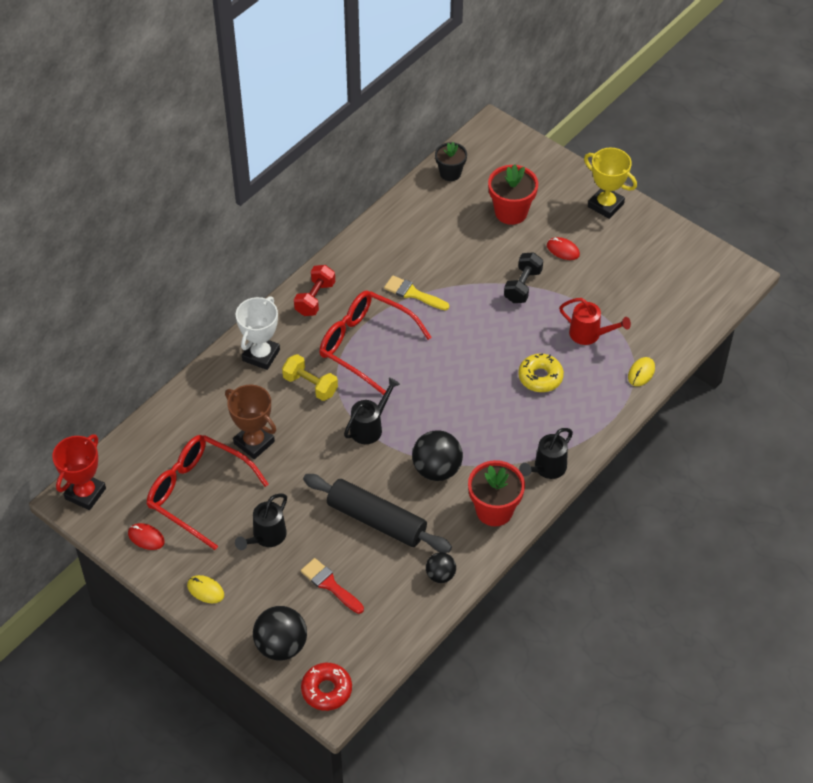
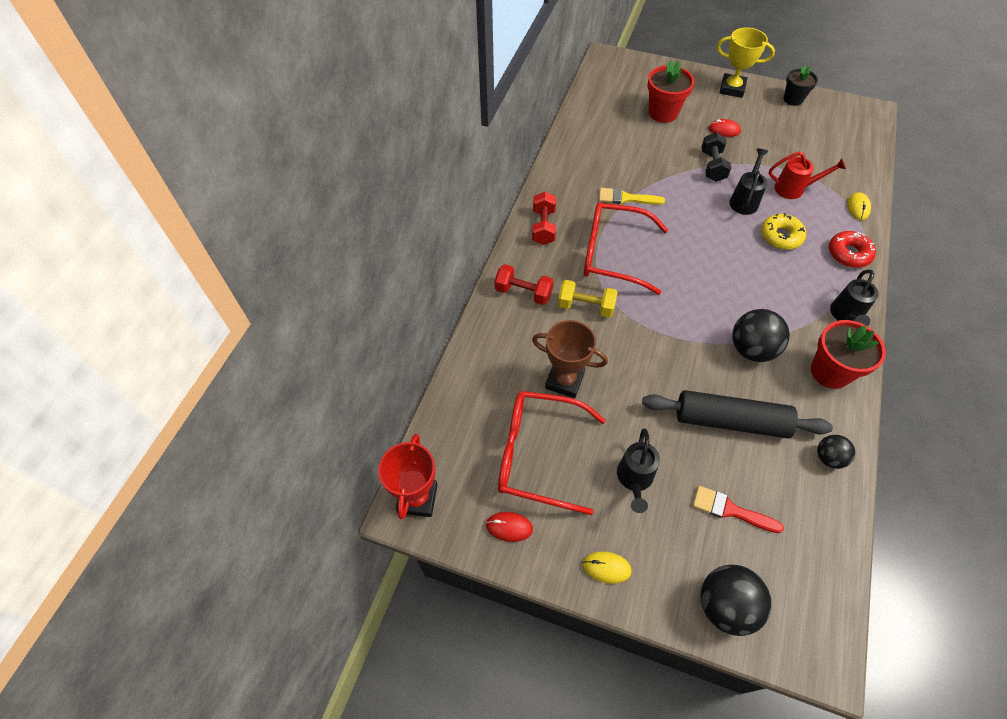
camera: 20 degrees left, 5 degrees up
white trophy [236,296,280,370] -> red dumbbell [495,264,553,305]
red donut [301,663,352,711] -> red donut moved to [829,231,876,268]
black watering can [344,378,400,444] -> black watering can moved to [729,149,769,215]
black flower pot [435,142,467,181] -> black flower pot moved to [784,65,818,106]

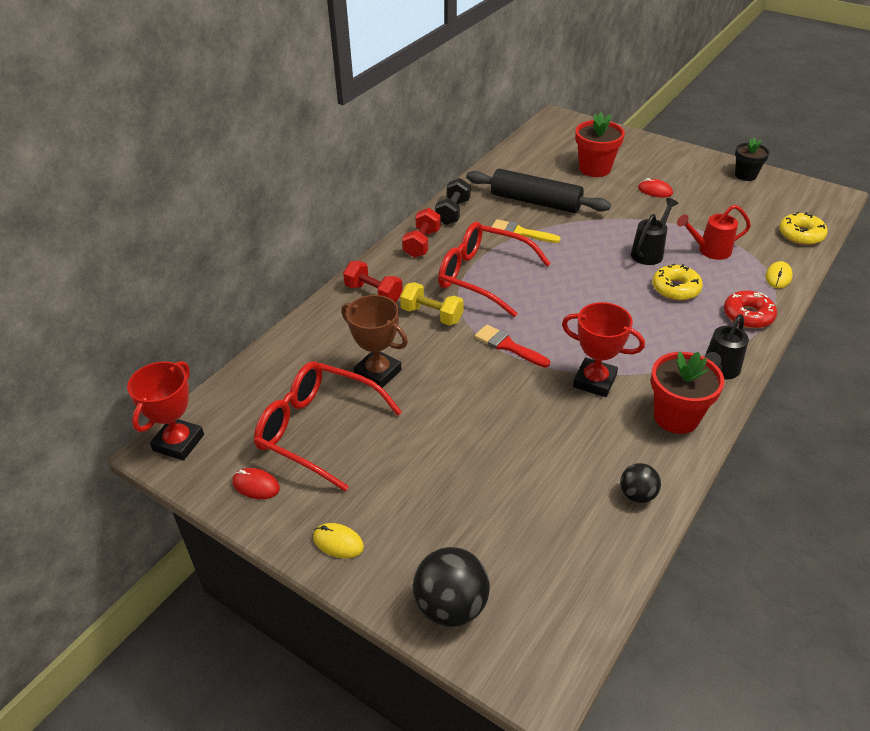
camera: 15 degrees right, 15 degrees down
black watering can [617,428,660,513] -> none
black rolling pin [642,390,833,438] -> black rolling pin moved to [466,169,611,213]
red brush [693,486,784,533] -> red brush moved to [475,324,550,367]
black dumbbell [701,132,731,182] -> black dumbbell moved to [435,178,471,225]
yellow trophy [717,28,775,98] -> none
black ball [732,309,790,362] -> red trophy [562,302,645,397]
red watering can [769,152,846,199] -> red watering can turned 150 degrees clockwise [677,205,751,260]
none -> yellow donut [779,212,828,245]

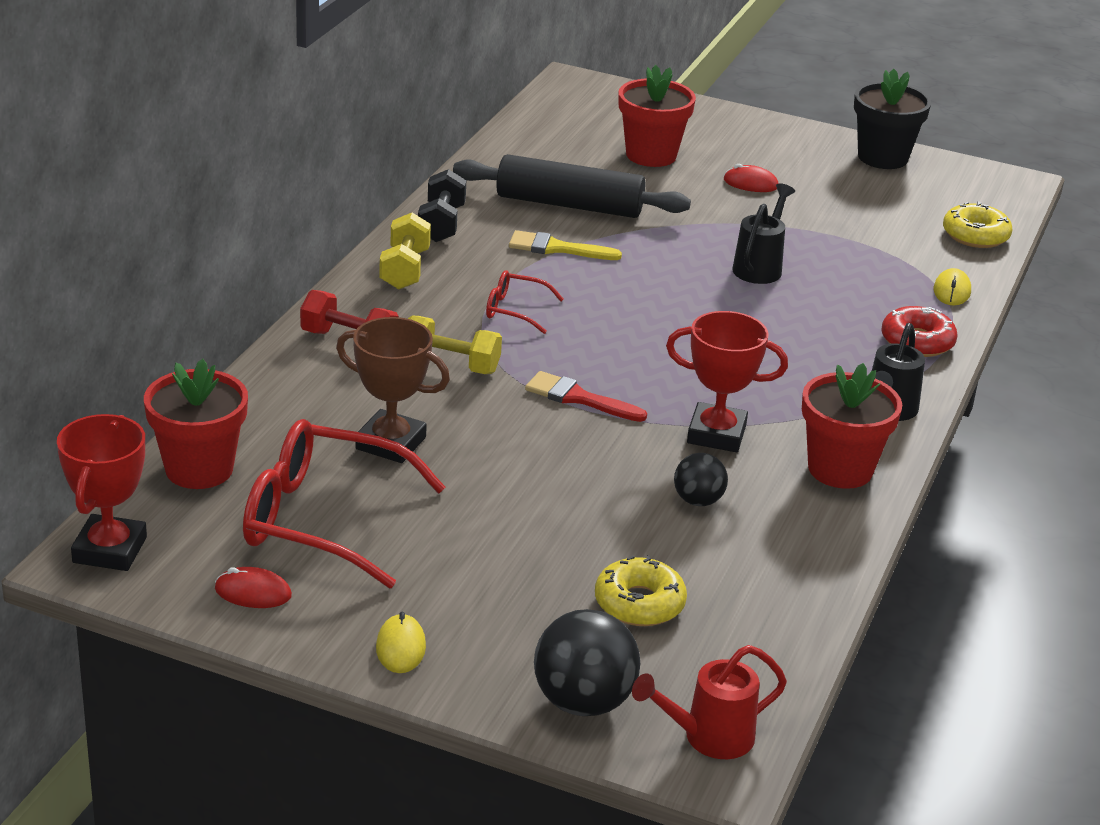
camera: 15 degrees left, 10 degrees down
yellow mouse [313,523,364,558] -> yellow mouse turned 75 degrees clockwise [376,612,426,673]
red dumbbell [402,208,441,258] -> yellow dumbbell [379,213,431,289]
red glasses [438,222,551,317] -> red glasses [486,270,564,334], size x0.48
black ball [620,463,661,503] -> black ball moved to [674,453,728,506]
yellow donut [652,264,703,301] -> yellow donut moved to [595,555,687,626]
red watering can [677,205,751,260] -> red watering can moved to [632,645,787,759]
black flower pot [735,138,770,181] -> black flower pot [854,69,931,169], size x1.51
none -> red flower pot [144,359,248,489]

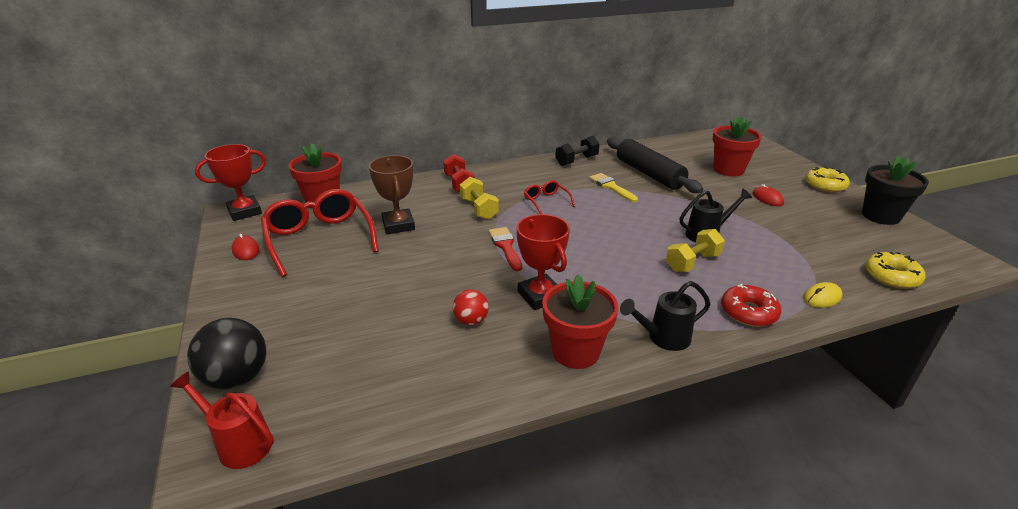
camera: 50 degrees right, 0 degrees up
yellow mouse [376,612,426,673] -> none
yellow dumbbell [379,213,431,289] -> yellow dumbbell moved to [666,229,725,272]
yellow donut [595,555,687,626] -> yellow donut moved to [805,167,850,193]
black ball [674,453,728,506] -> red ball [453,289,489,325]

